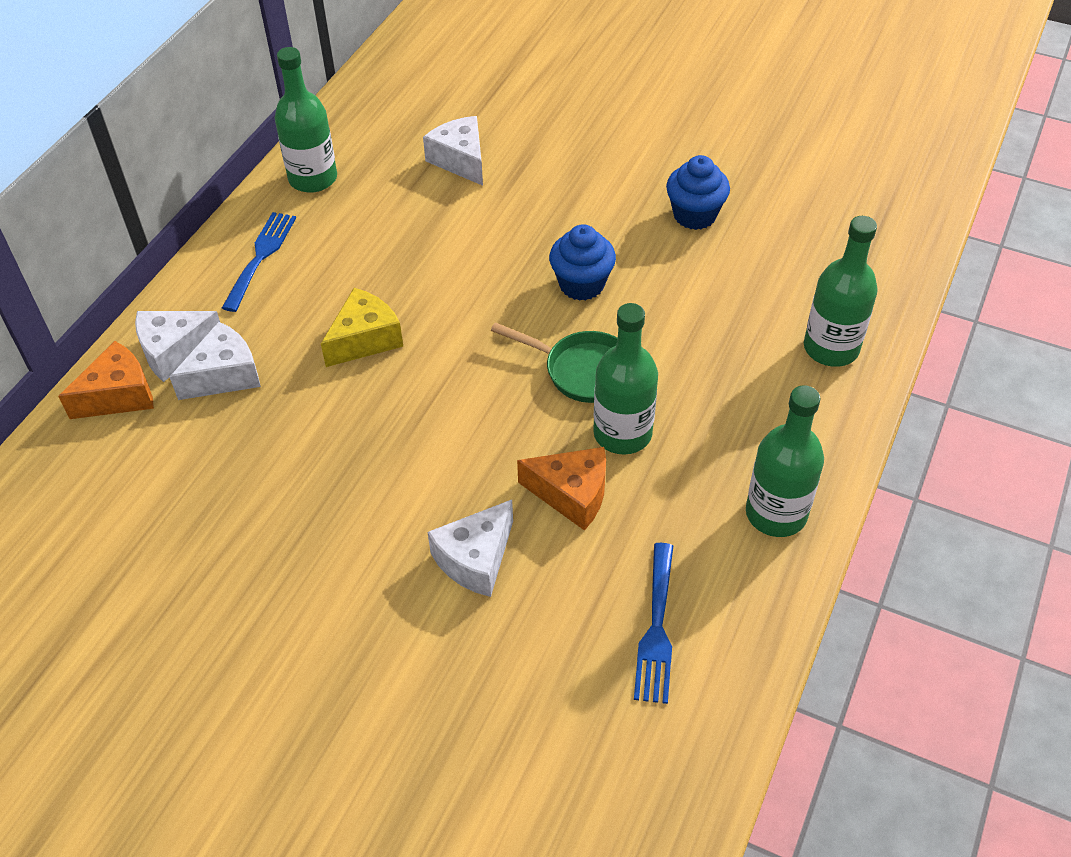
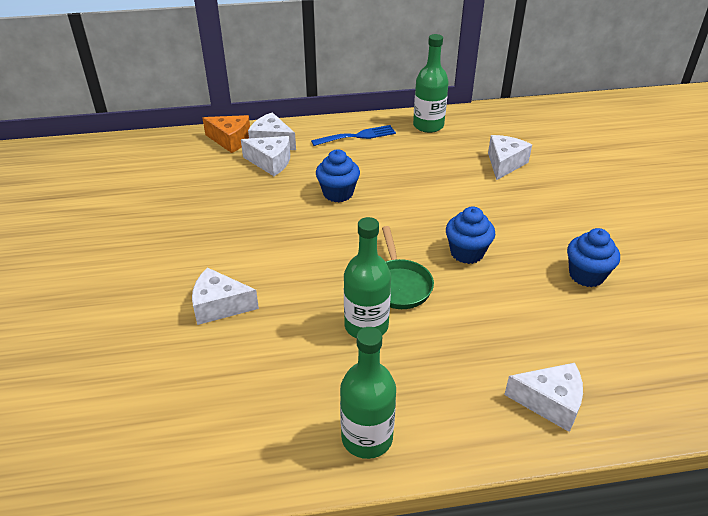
camera: 55 degrees right, 10 degrees down
yellow cheese [321,288,403,367] -> blue cupcake [316,149,360,202]
orange cheese [517,447,606,531] -> none
blue fork [634,543,673,704] -> none
green bottle [804,216,878,367] -> white cheese [504,363,583,432]

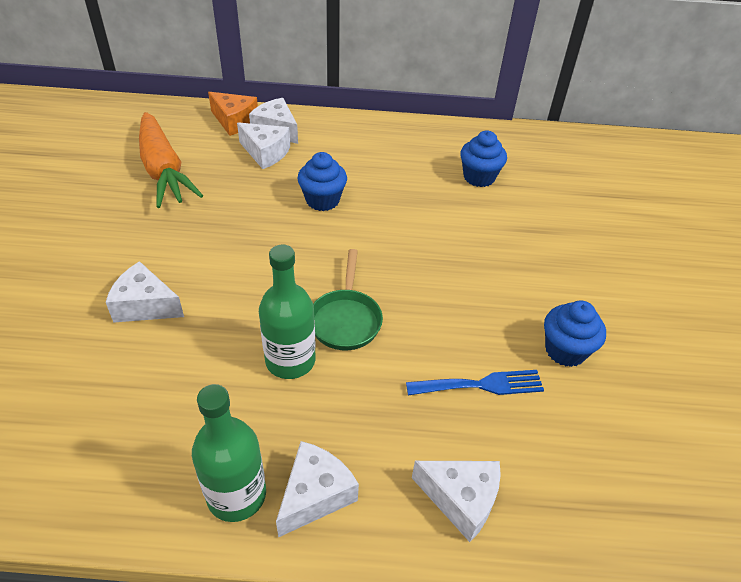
camera: 10 degrees right, 5 degrees up
blue fork [311,125,396,146] -> blue fork moved to [406,370,544,395]
green bottle [413,34,449,133] -> none
blue cupcake [446,206,495,264] -> blue cupcake moved to [460,131,507,187]
white cheese [488,135,532,180] -> white cheese moved to [276,441,359,538]
none -> orange carrot [139,112,203,208]

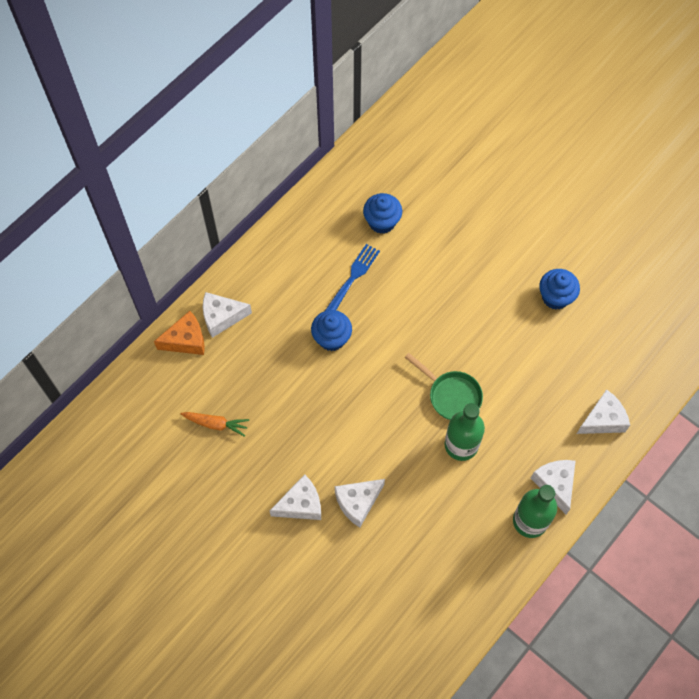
camera: 50 degrees left, 20 degrees up
orange carrot [139,112,203,208] -> orange carrot [181,412,249,437], size x0.48
white cheese [237,122,290,169] -> white cheese moved to [270,474,321,520]
blue fork [406,370,544,395] -> blue fork moved to [325,244,380,311]

